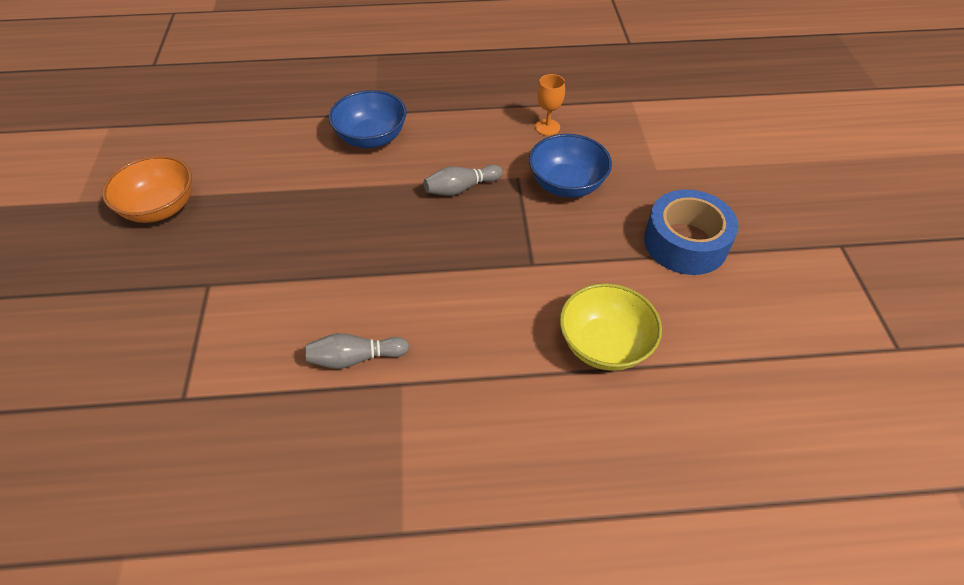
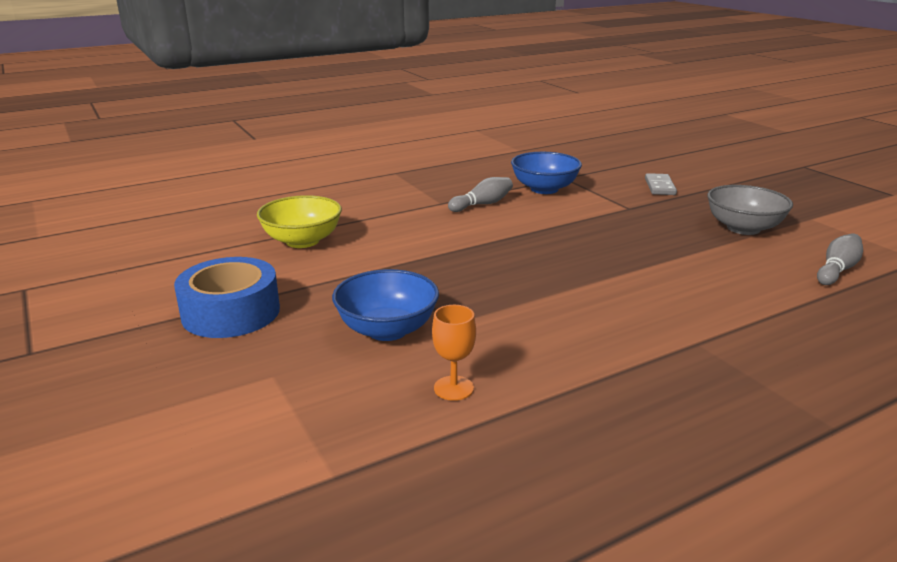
camera: 155 degrees right, 25 degrees down
orange bowl [102,155,192,223] -> grey bowl [707,185,793,235]
blue bowl [329,90,407,148] -> blue bowl moved to [511,152,582,194]
grey bowling pin [424,165,503,196] -> grey bowling pin moved to [817,233,863,285]
none -> grey domino [645,173,677,195]

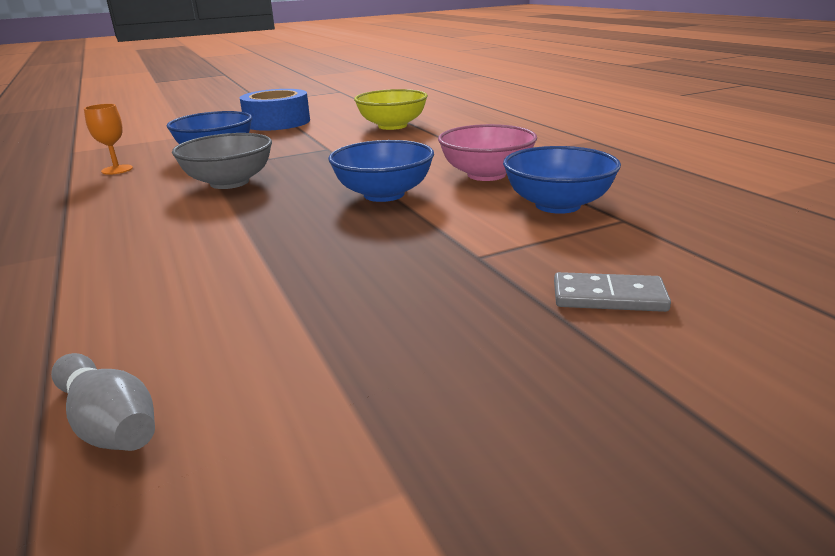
camera: 95 degrees right, 0 degrees up
grey bowling pin [448,177,513,212] -> pink bowl [438,124,537,181]
grey bowl [707,185,793,235] -> grey bowl moved to [172,133,272,189]
none -> blue bowl [328,140,434,202]

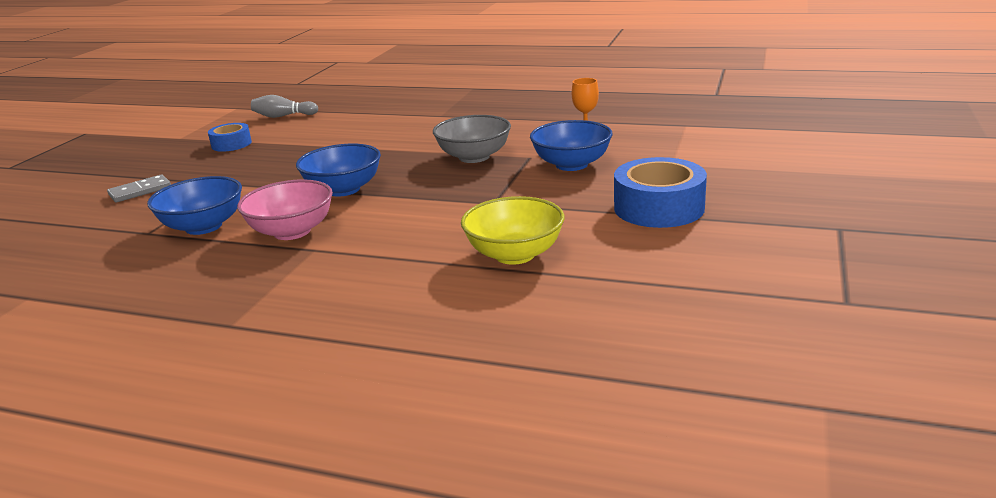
camera: 135 degrees right, 0 degrees up
none -> blue tape [208,123,252,152]

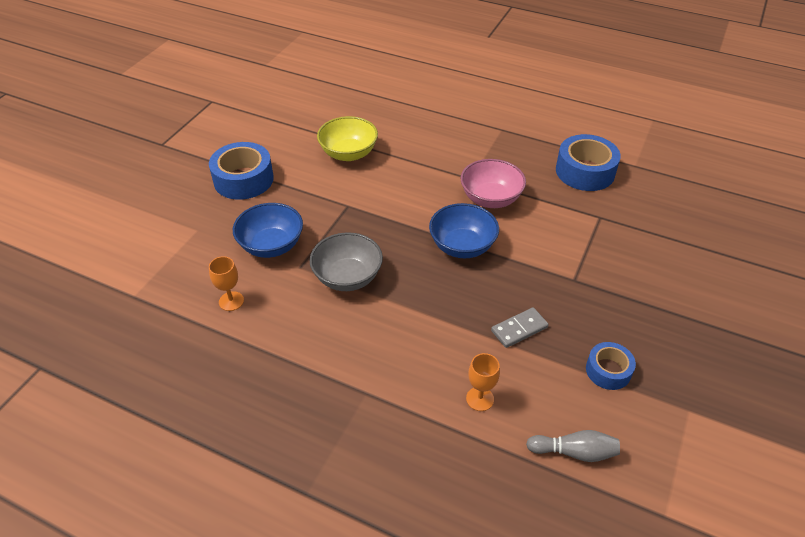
camera: 175 degrees left, 20 degrees up
grey domino [107,175,171,202] -> grey domino moved to [491,307,548,348]
blue bowl [147,176,242,235] -> none
none -> orange goblet [466,353,500,411]
none -> blue tape [556,134,621,191]

